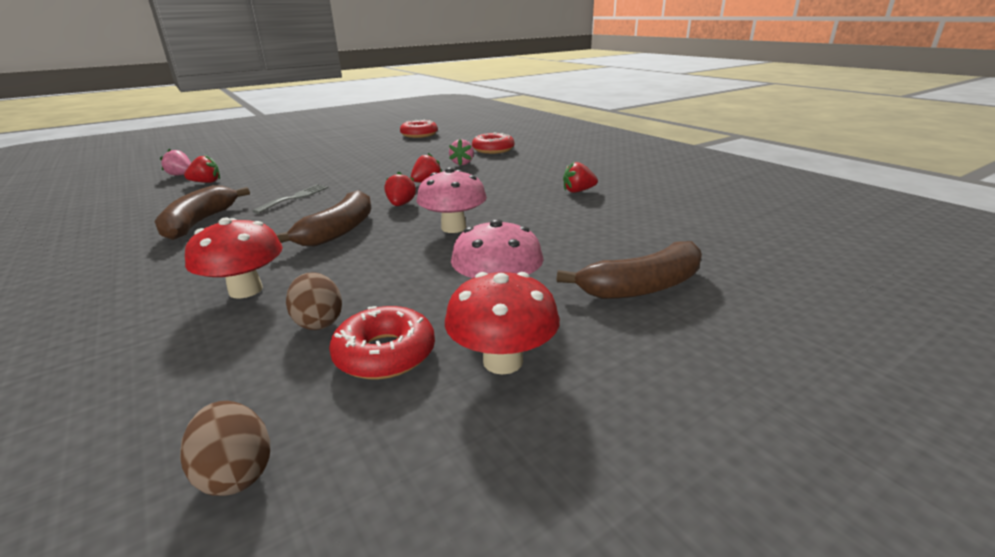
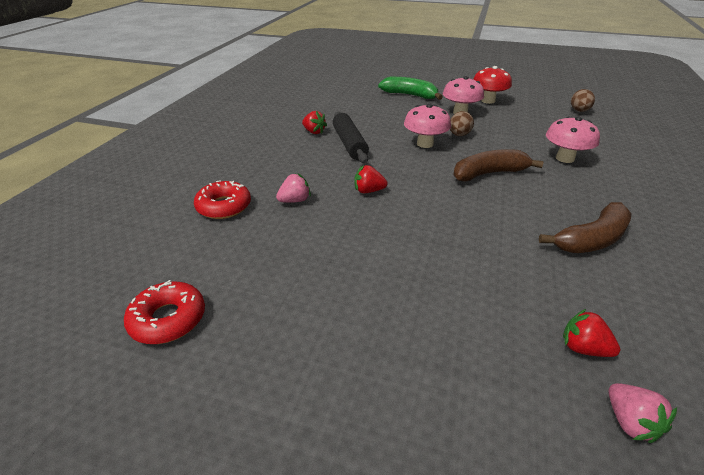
camera: 130 degrees left, 10 degrees up
red mushroom [185,217,283,298] -> pink mushroom [546,116,600,163]
grey fork [253,185,329,214] -> none
brown egg [286,272,342,330] -> brown egg moved to [450,111,474,136]
red donut [329,306,435,380] -> none
red strawberry [384,172,416,206] -> none
brown banana [557,241,702,299] -> green banana [378,77,443,100]
none -> black rolling pin [333,112,369,163]

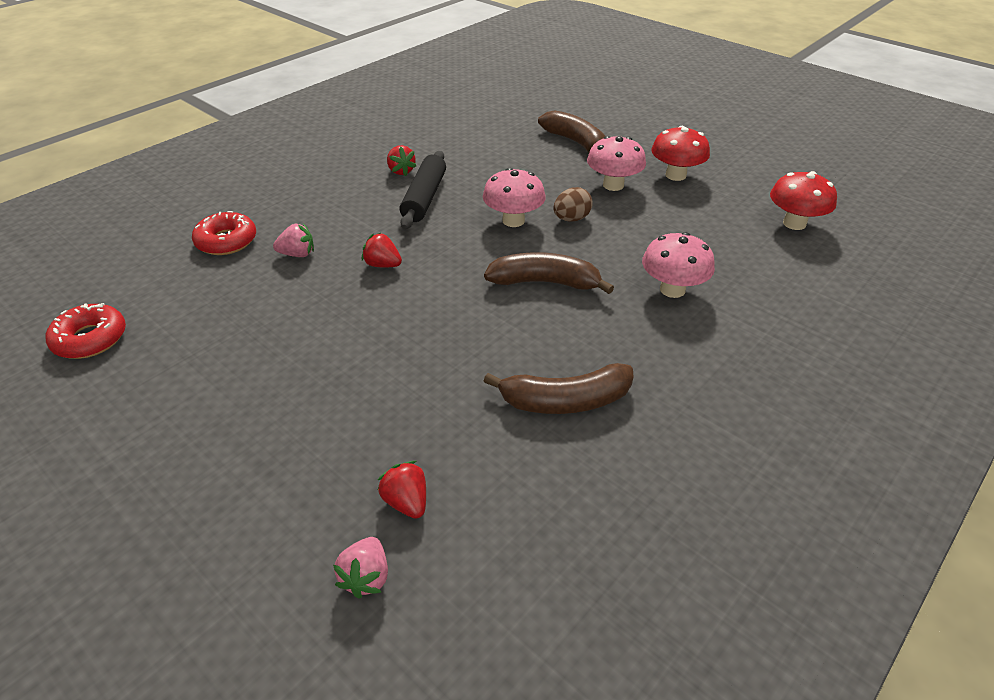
camera: 25 degrees right, 5 degrees up
green banana [378,77,443,100] -> brown banana [538,110,605,153]
brown egg [571,89,595,112] -> red mushroom [770,171,837,230]

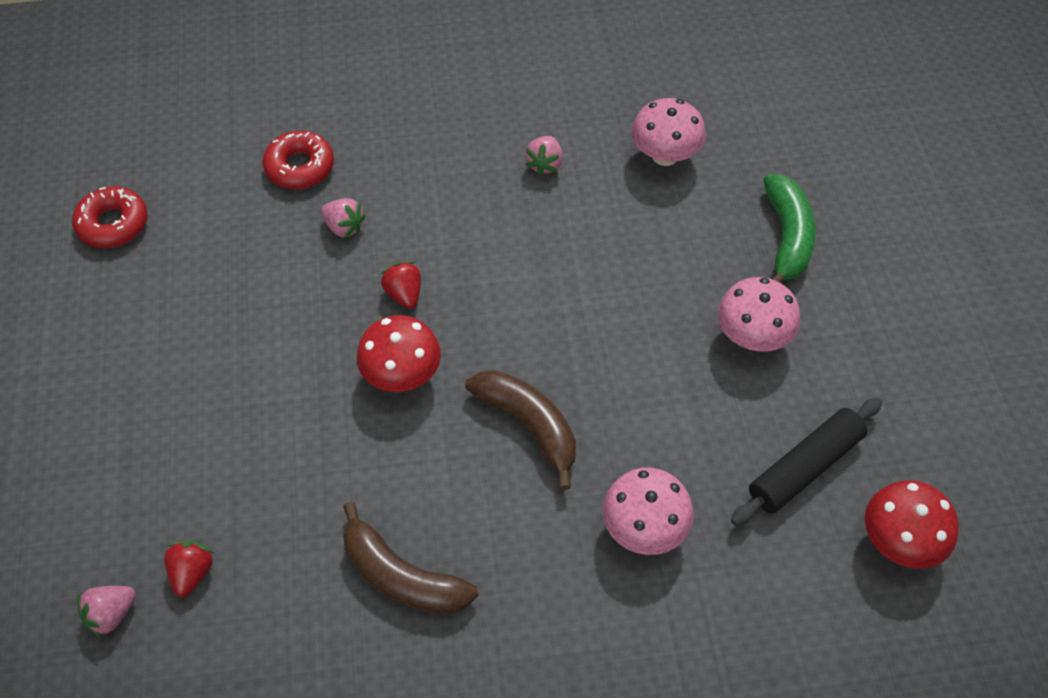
camera: 40 degrees right, 15 degrees up
red strawberry [387,145,416,176] -> pink strawberry [525,136,563,176]
black rolling pin [400,151,446,229] -> black rolling pin moved to [731,398,882,526]
pink mushroom [483,168,546,227] -> pink mushroom moved to [631,98,706,166]
brown banana [538,110,605,153] -> green banana [763,174,816,283]
brown egg [553,187,593,222] -> none
red mushroom [651,126,710,181] -> red mushroom moved to [357,315,441,392]

